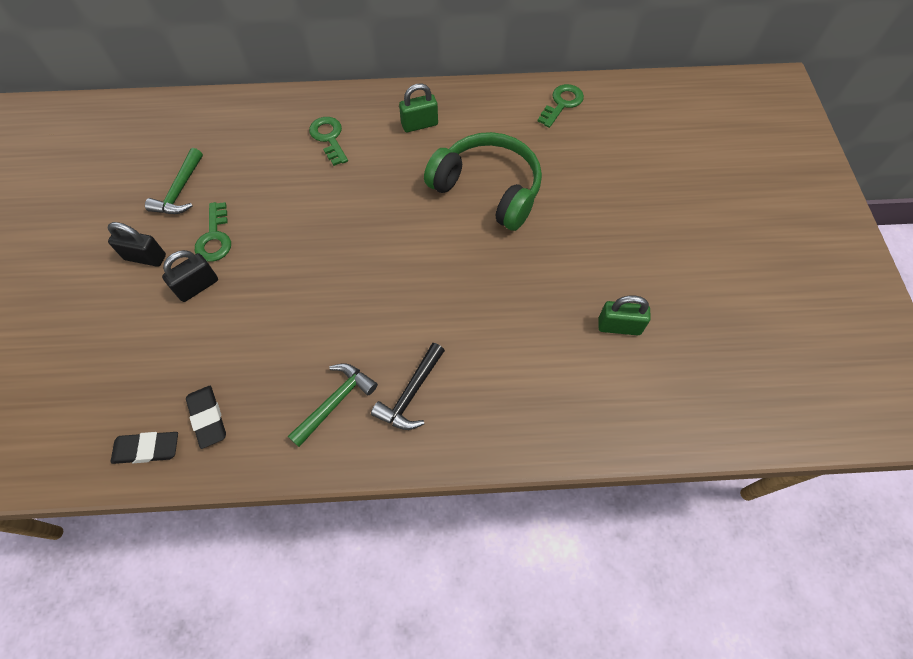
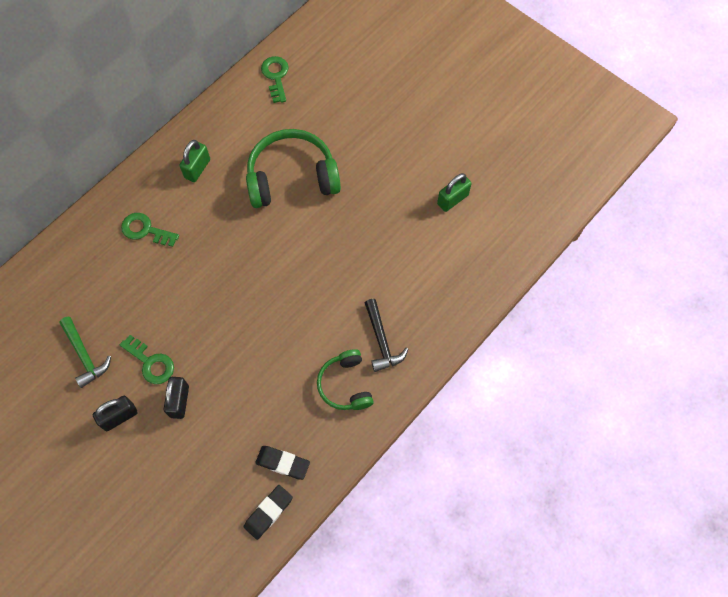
camera: 45 degrees left, 5 degrees up
green hammer [288,364,378,447] -> green headphones [317,349,374,410]

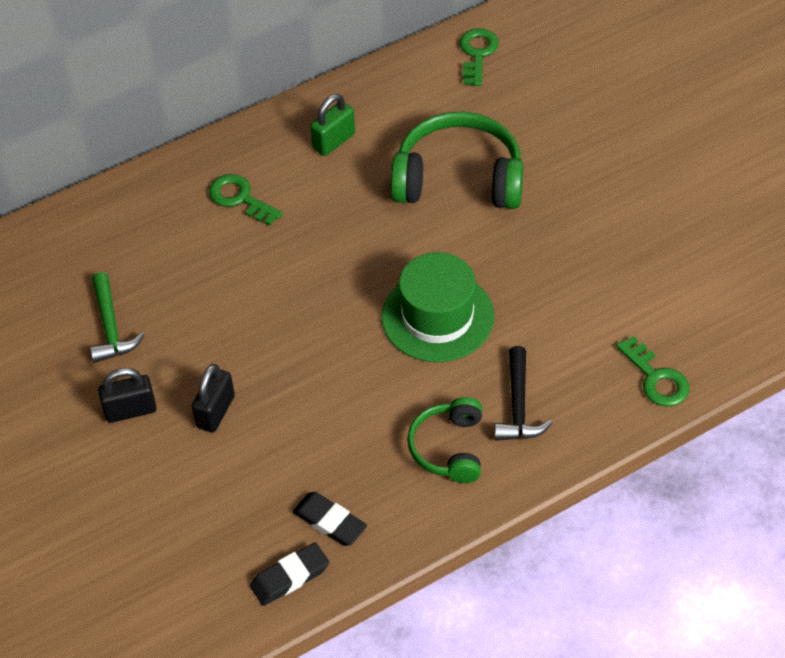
camera: 20 degrees right, 15 degrees down
green key [120,335,174,384] -> green key moved to [616,336,690,407]
green padlock [437,173,472,212] -> none
none -> green hat [381,252,494,362]

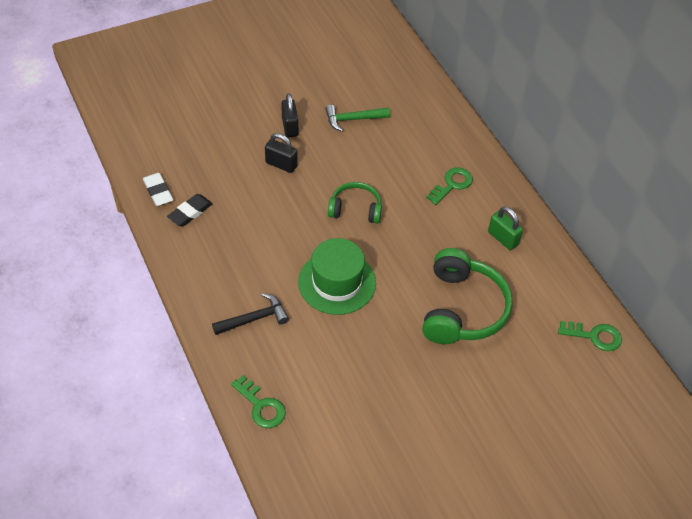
camera: 90 degrees right, 0 degrees up
black eraser [250,542,329,606] -> white eraser [143,173,173,206]
green headphones [407,397,482,483] -> green headphones moved to [328,182,382,224]
black hammer [494,346,552,441] -> black hammer turned 150 degrees clockwise [212,293,289,335]
green key [616,336,690,407] -> green key turned 105 degrees counterclockwise [231,375,286,428]

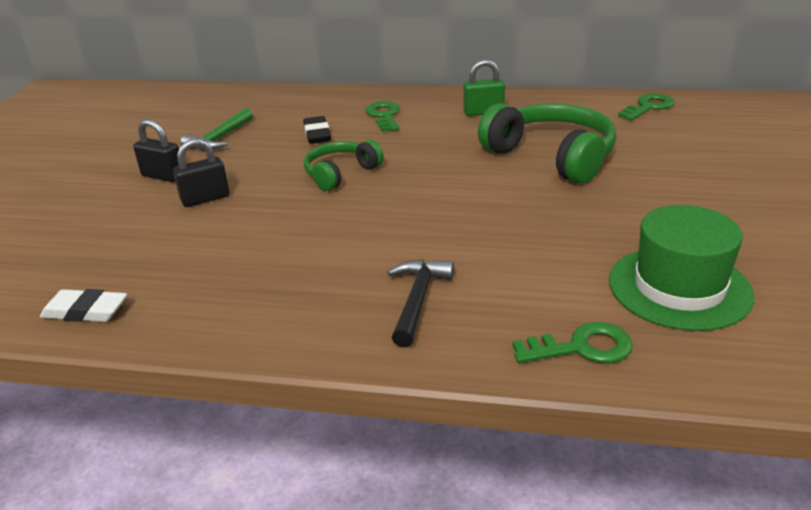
camera: 50 degrees left, 20 degrees down
black eraser [167,194,213,227] -> black eraser moved to [303,116,331,144]
green hat [298,238,376,315] -> green hat moved to [609,205,754,331]

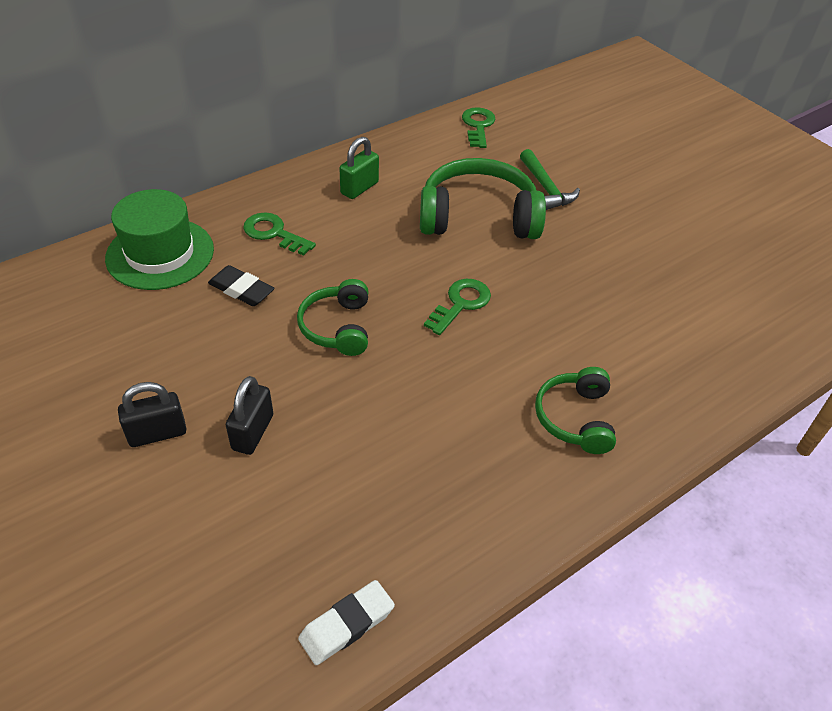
camera: 50 degrees left, 15 degrees up
green hammer [181,108,253,151] -> green hammer moved to [520,149,580,210]
black hammer [387,259,454,347] -> green headphones [535,367,616,454]
green key [512,322,633,363] -> green key moved to [424,279,491,335]
green hat [609,205,754,331] -> green hat moved to [105,189,214,290]

